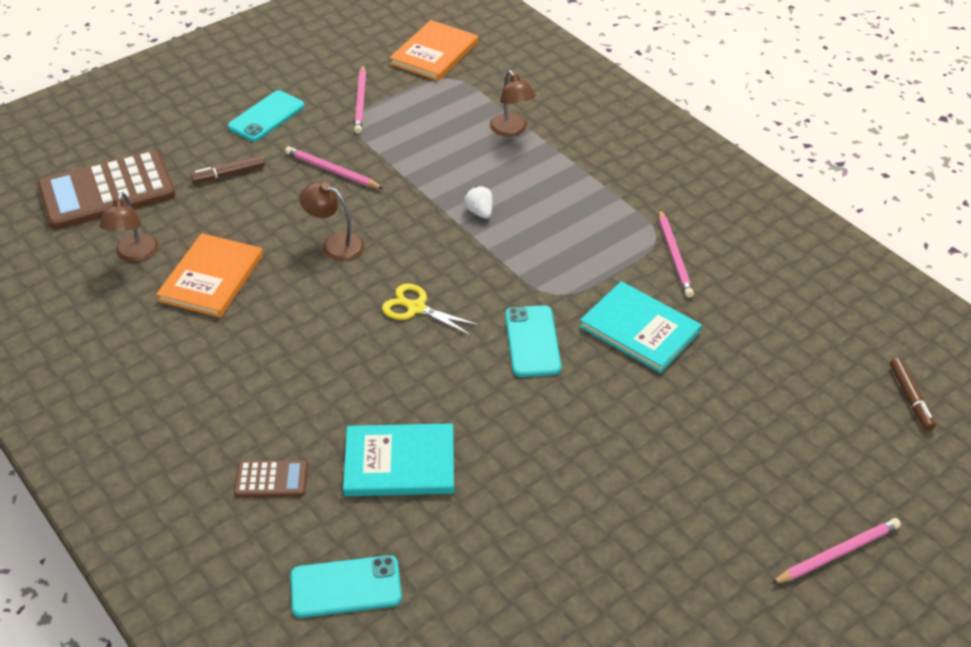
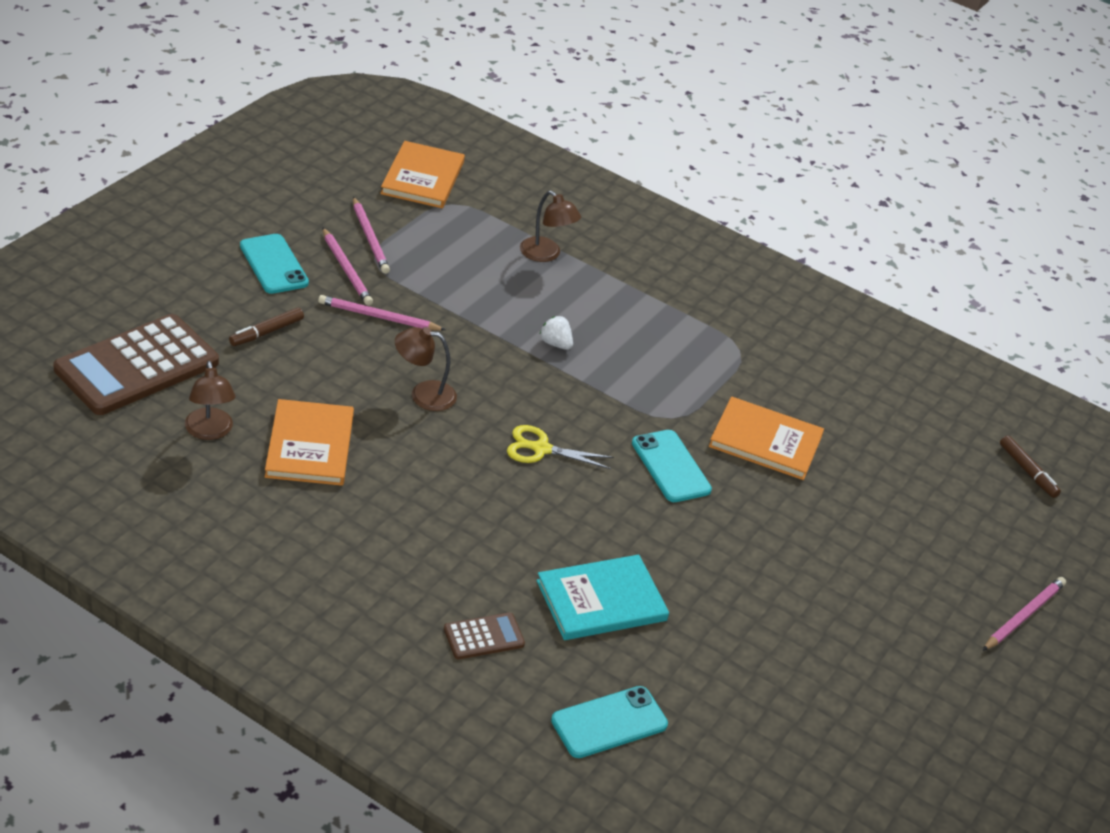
camera: 25 degrees left, 5 degrees down
turquoise phone [228,90,304,142] -> turquoise phone turned 45 degrees counterclockwise [240,234,309,294]
turquoise book [580,281,702,373] -> orange book [709,396,824,480]
pink pencil [659,209,694,297] -> pink pencil moved to [322,227,373,306]

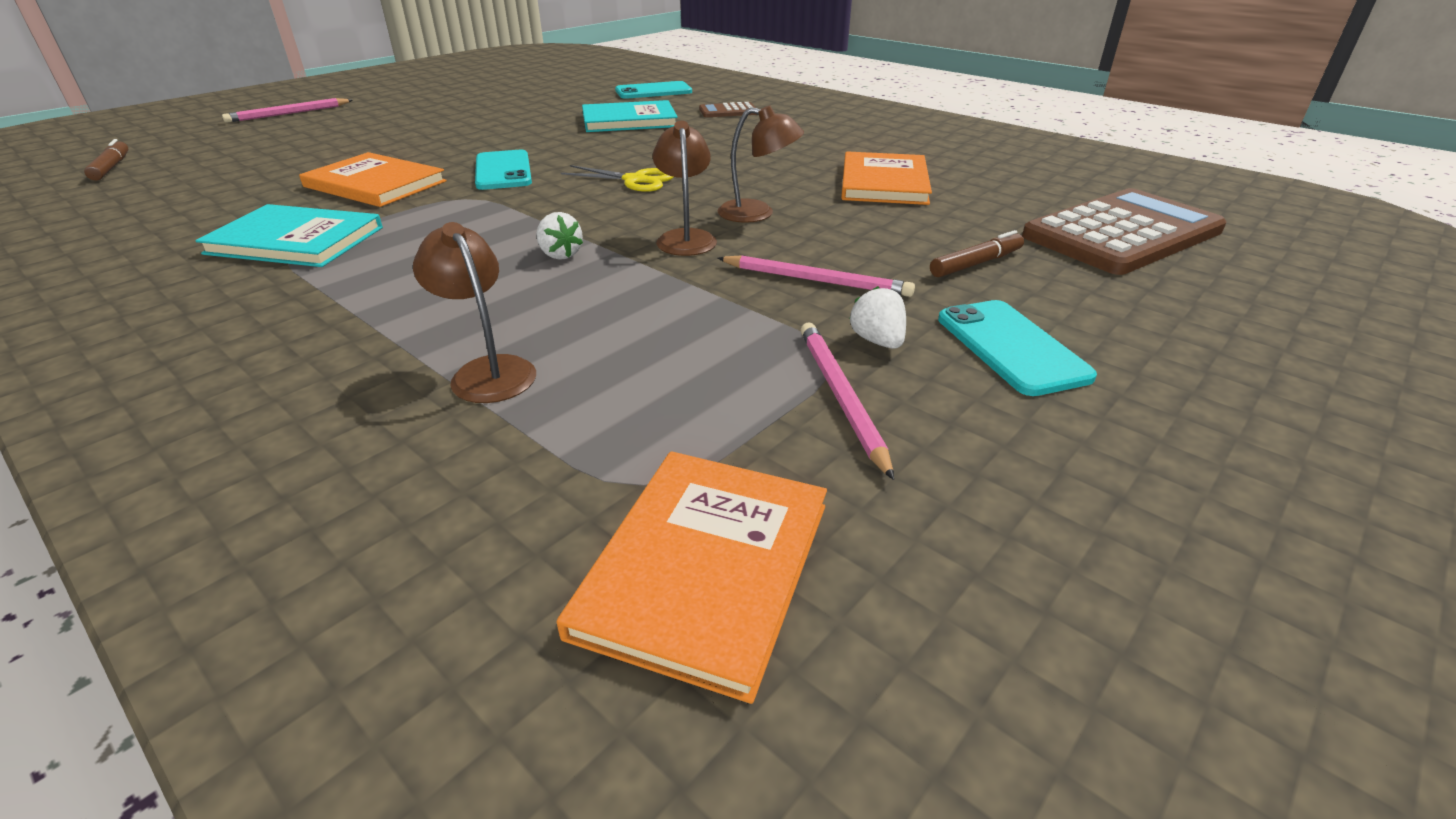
camera: 165 degrees left, 5 degrees down
brown lamp [185,361,235,440] -> brown lamp moved to [653,121,717,256]
pink pencil [322,227,373,306] -> white strawberry [849,286,906,349]
none -> turquoise book [195,204,383,267]

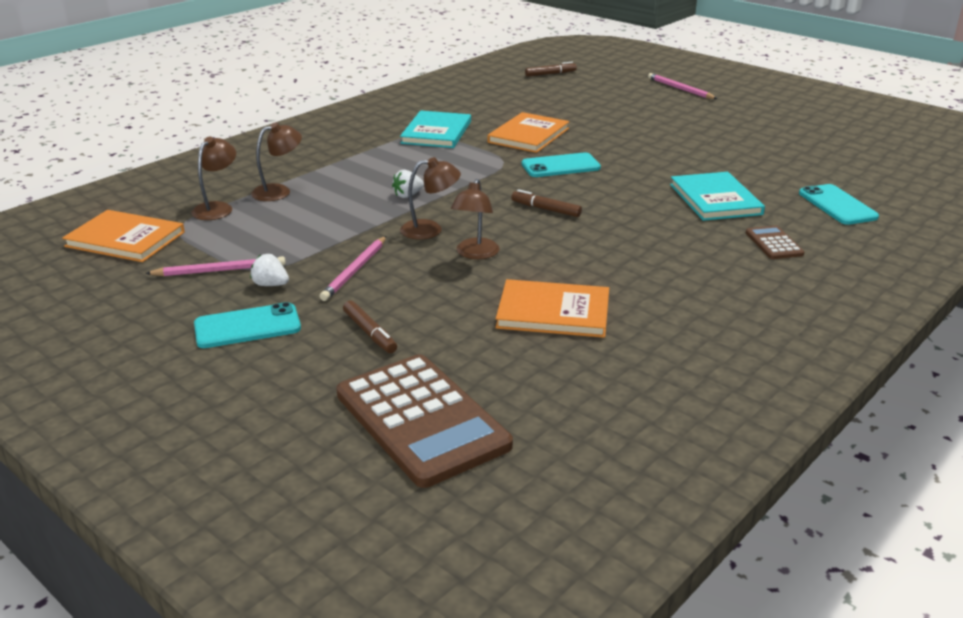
camera: 90 degrees right, 5 degrees down
yellow scissors [561,165,674,192] -> brown marker [511,189,582,217]
white strawberry [849,286,906,349] -> white strawberry turned 135 degrees counterclockwise [250,254,289,286]
none -> brown lamp [191,137,236,220]

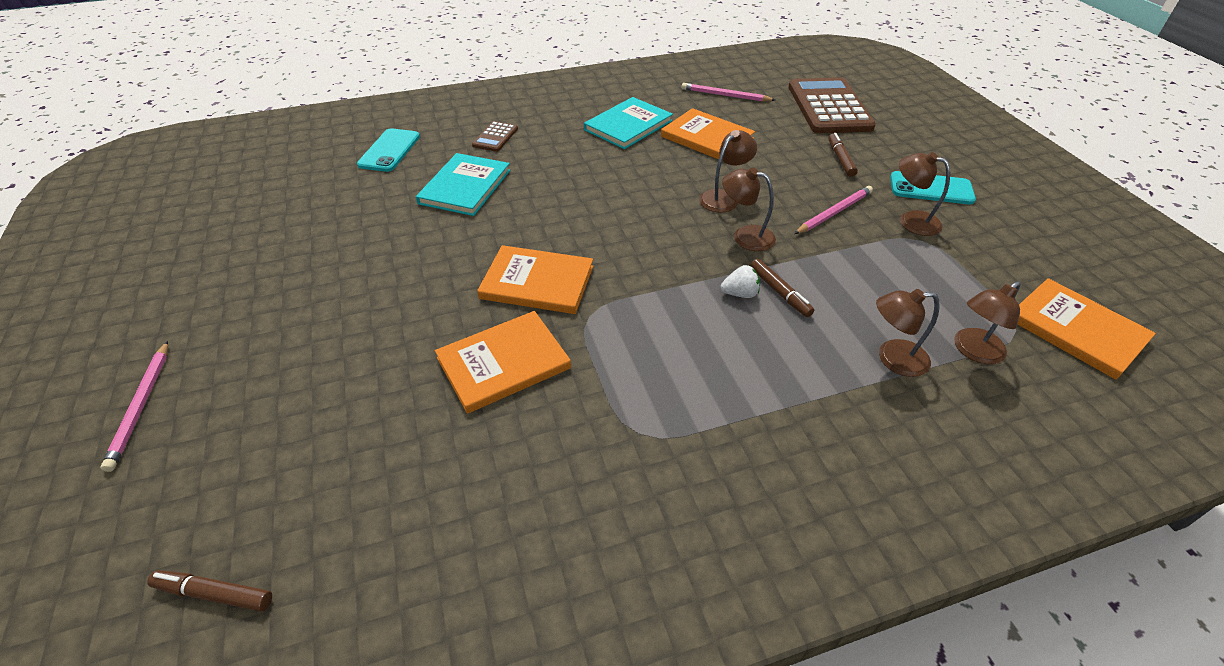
camera: 150 degrees left, 15 degrees up
pink pencil [145,256,286,276] -> pink pencil moved to [682,83,775,102]
white strawberry [250,254,289,286] -> brown lamp [899,152,950,236]
turquoise book [400,111,471,148] -> turquoise book moved to [584,97,673,149]
brown marker [511,189,582,217] -> brown marker moved to [750,259,814,317]
turquoise phone [522,152,601,177] -> orange book [477,245,593,314]

